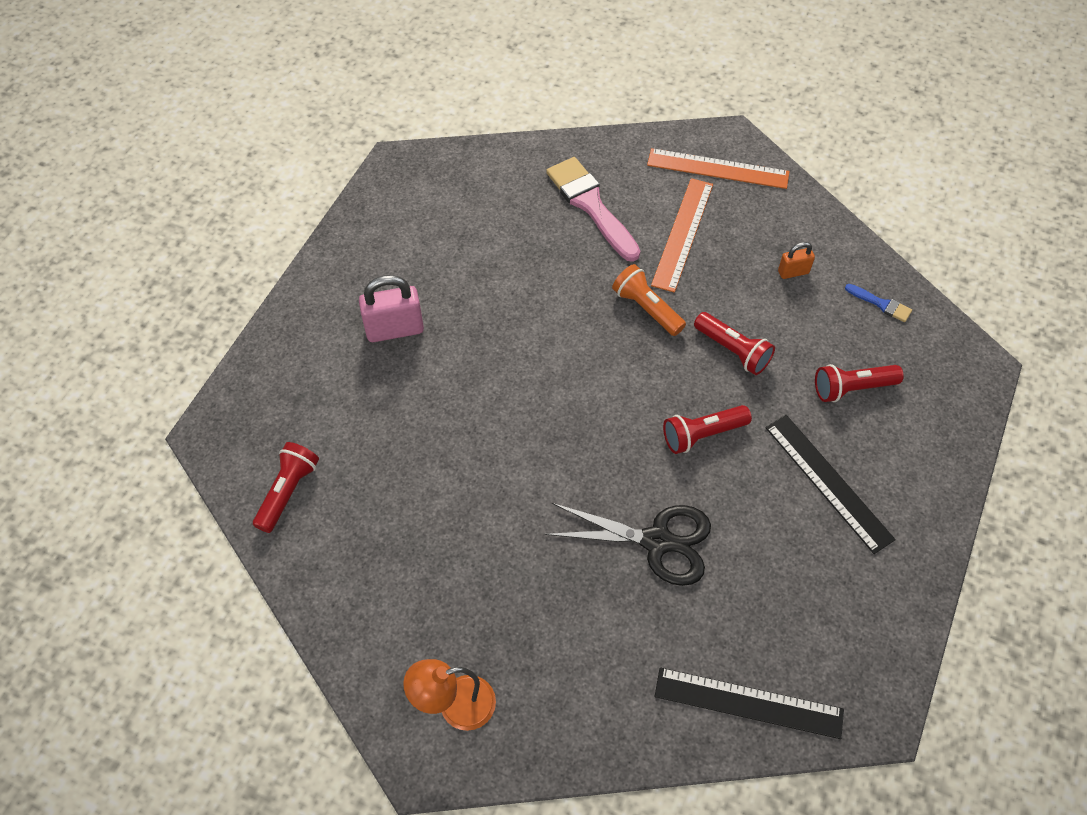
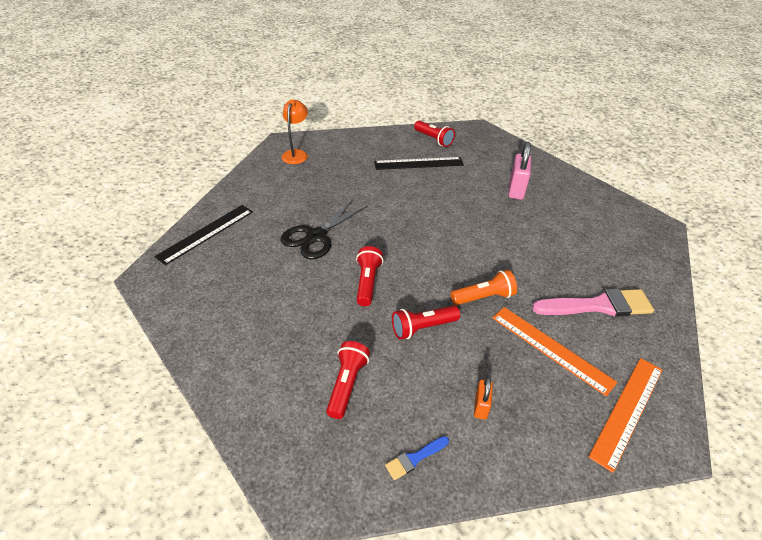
camera: 115 degrees right, 15 degrees down
black ruler [765,415,896,554] -> black ruler moved to [374,157,464,170]

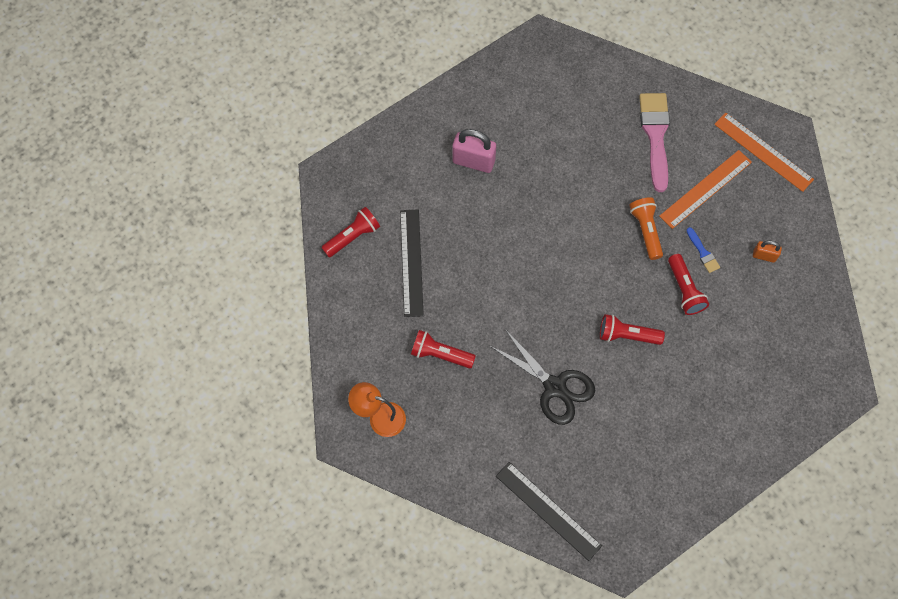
camera: 85 degrees left, 25 degrees up
red flashlight [326,341,370,419] -> red flashlight moved to [411,330,476,368]
blue brush [385,436,449,480] -> blue brush moved to [686,227,720,273]

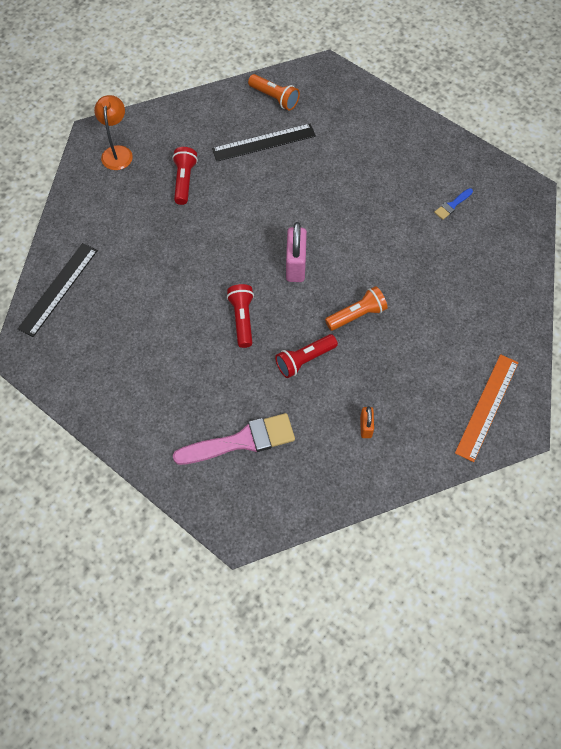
camera: 75 degrees right, 5 degrees down
red flashlight [321,207,380,258] -> orange flashlight [248,74,300,111]
pink padlock [452,129,496,173] -> pink padlock moved to [286,222,307,282]
black scissors [490,329,595,425] -> none
pink brush [639,93,670,192] -> pink brush moved to [173,413,295,465]
orange ruler [659,150,752,229] -> none
blue brush [686,227,720,273] -> blue brush moved to [434,188,473,220]

